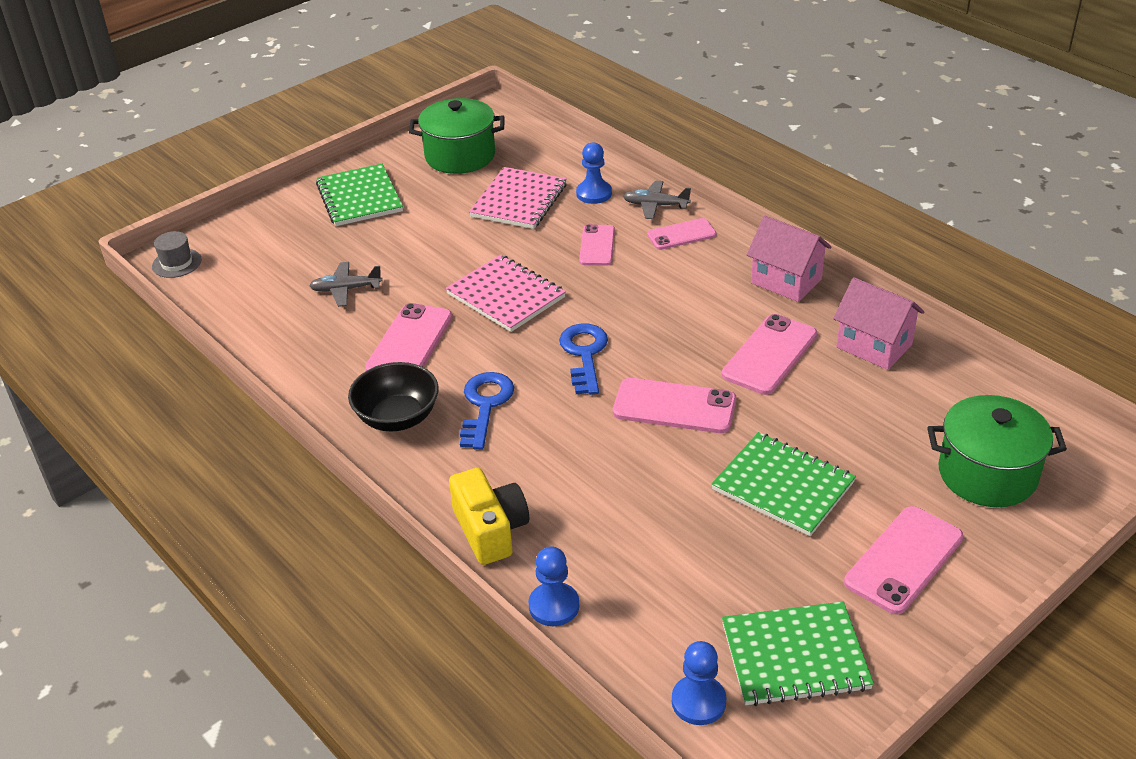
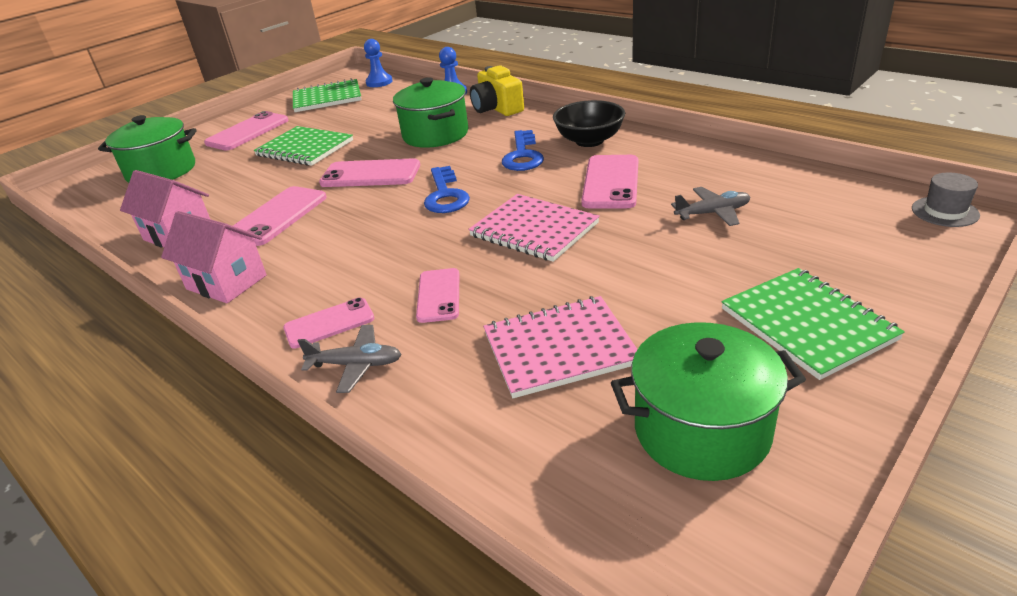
camera: 175 degrees right, 5 degrees down
pink notebook [469,167,567,229] -> pink notebook turned 60 degrees clockwise [483,296,638,398]
blue pawn [576,143,612,204] -> none
none -> green pot [393,77,469,148]

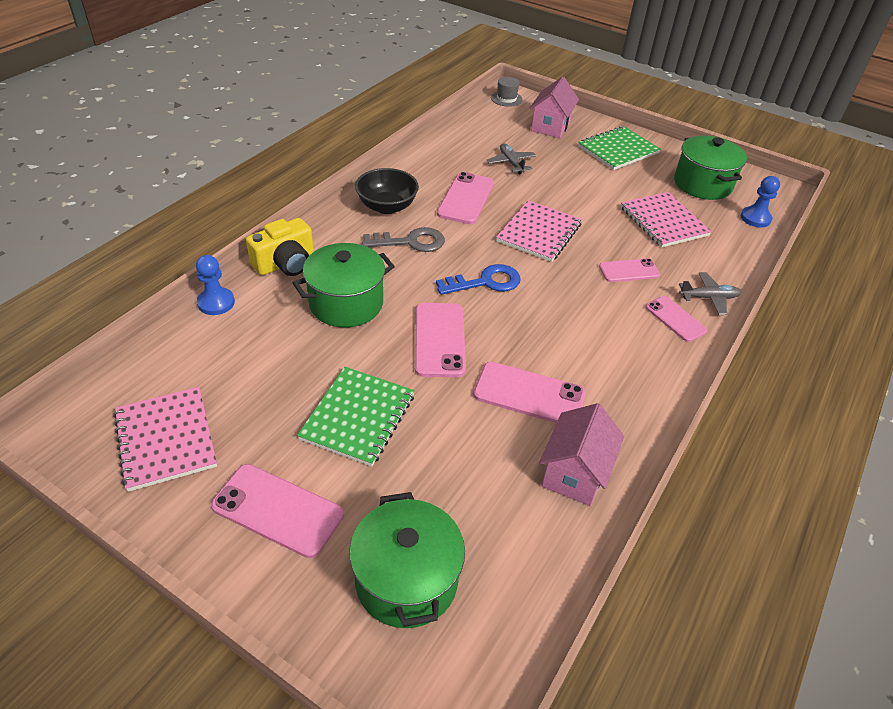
camera: 105 degrees left, 10 degrees up
pink house [161,211,267,303] -> pink house moved to [530,77,579,138]
green notebook [293,78,362,112] -> pink notebook [113,387,217,492]
grey plane [297,325,402,393] -> grey plane turned 90 degrees clockwise [679,272,741,315]
blue pawn [364,39,392,87] -> blue pawn moved to [741,176,780,227]
blue key [502,130,544,171] -> grey key [362,227,445,252]
pink phone [581,155,638,208] -> pink phone turned 75 degrees counterclockwise [437,172,494,224]

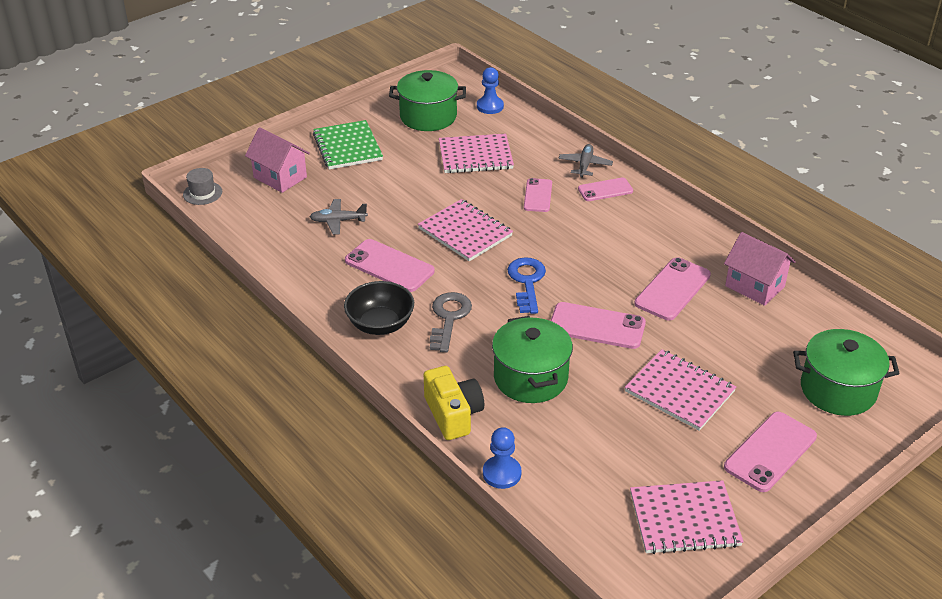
camera: 70 degrees left, 5 degrees down
green notebook [297,367,414,466] -> pink notebook [625,349,736,431]

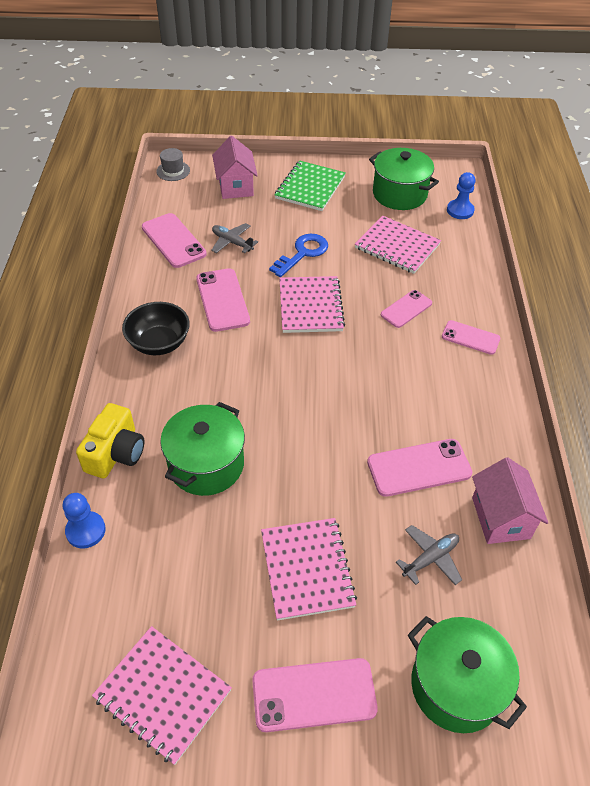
camera: 40 degrees right, 10 degrees up
grey key [430,292,472,352] -> none
blue key [507,257,546,314] -> blue key moved to [269,234,328,277]
pink phone [551,302,646,349] -> pink phone moved to [142,213,207,268]
grey plane [558,144,613,178] -> grey plane moved to [396,525,462,585]

